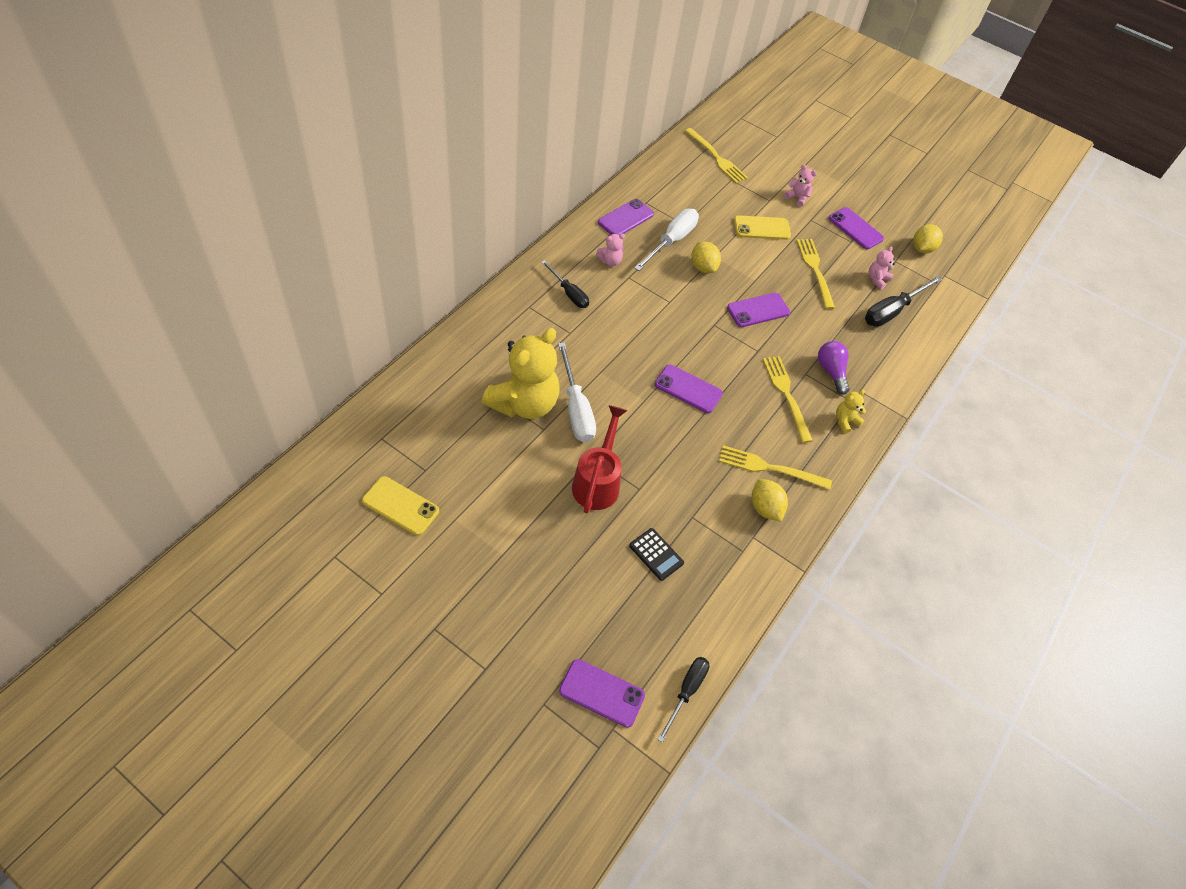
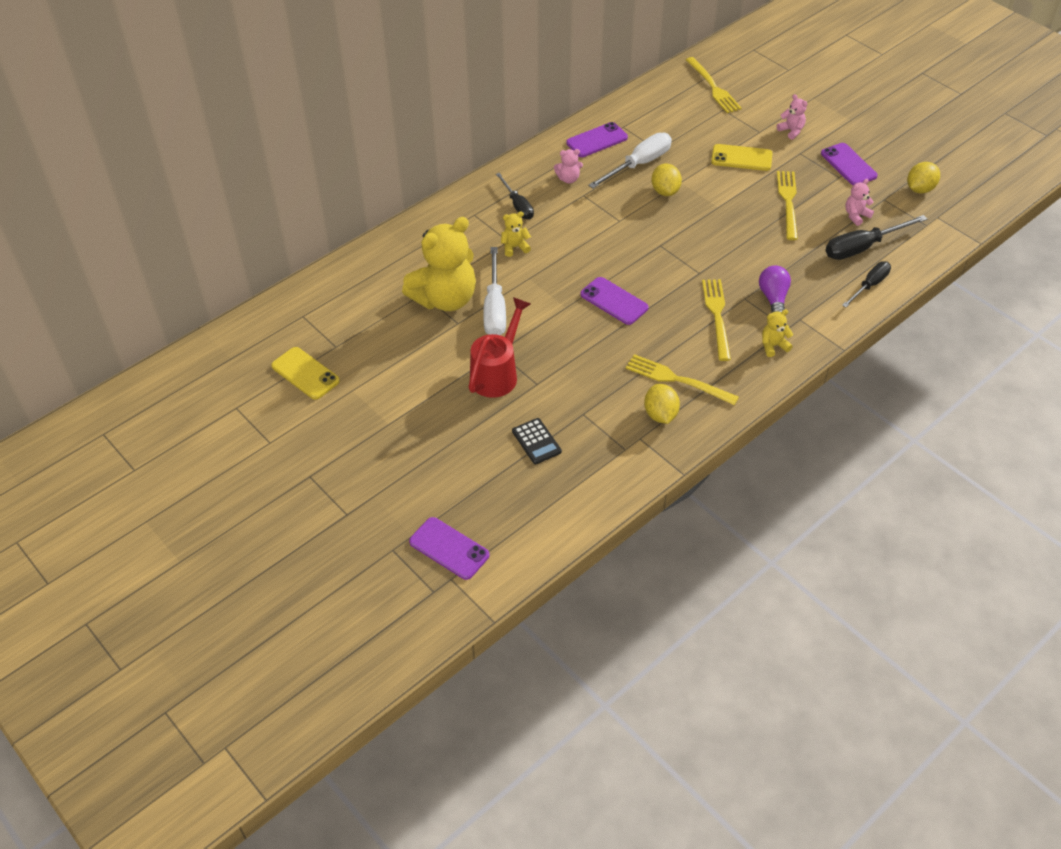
camera: 20 degrees right, 5 degrees down
black screwdriver [657,657,710,743] -> black screwdriver moved to [842,261,891,307]
purple phone [727,293,790,327] -> none
none -> yellow teddy bear [501,212,531,257]

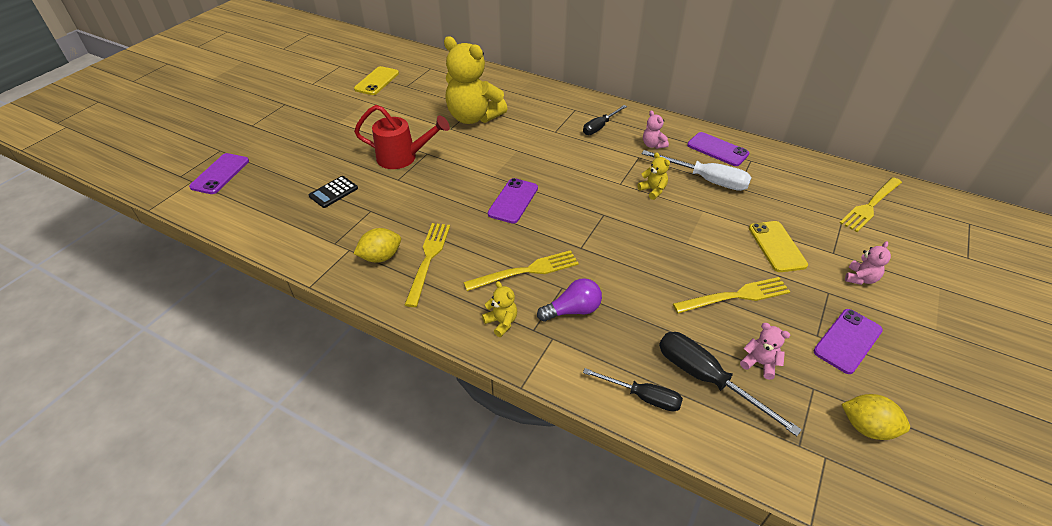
camera: 70 degrees right, 5 degrees down
white screwdriver [483,247,506,335] -> none
yellow teddy bear [501,212,531,257] -> yellow teddy bear moved to [637,152,670,200]
yellow lemon [651,164,682,196] -> none

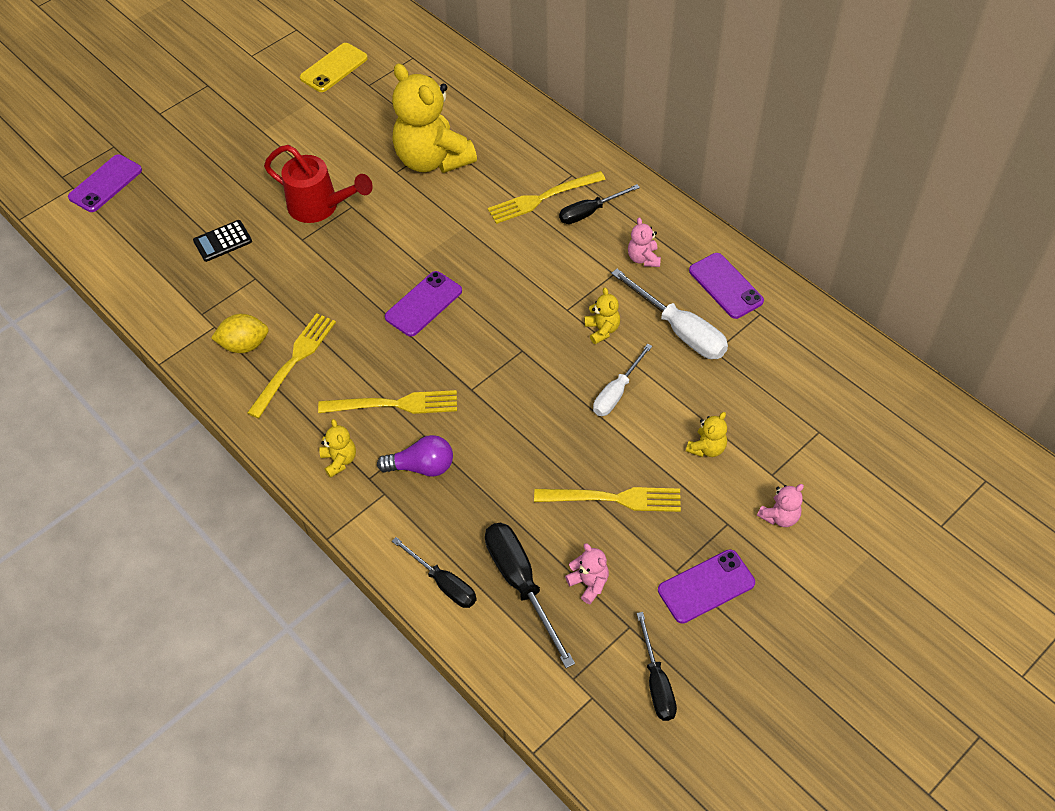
camera: 20 degrees right, 10 degrees up
yellow phone [749,221,808,272] -> yellow teddy bear [686,412,727,457]
yellow fork [840,177,902,232] -> yellow fork moved to [487,171,606,224]
yellow lemon [841,394,910,440] -> black screwdriver [637,612,677,721]
none -> white screwdriver [593,344,652,416]

